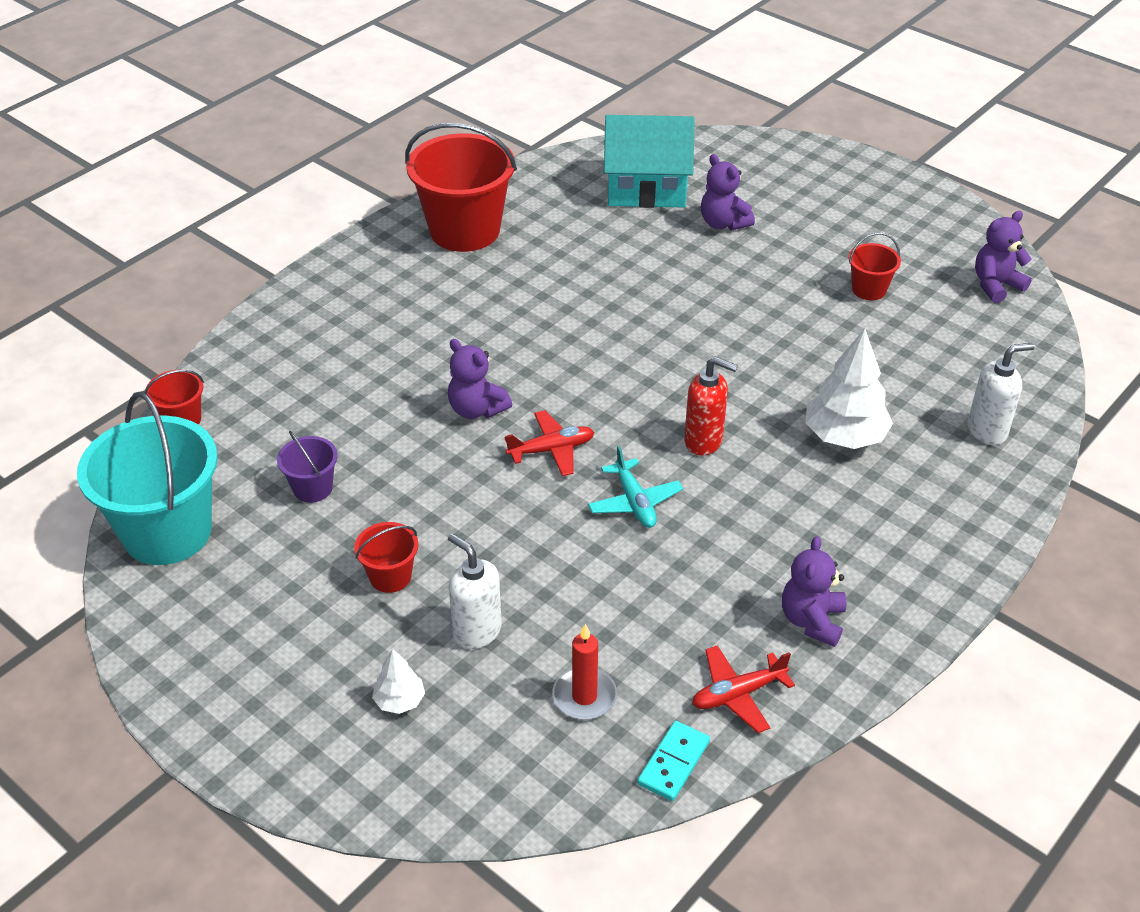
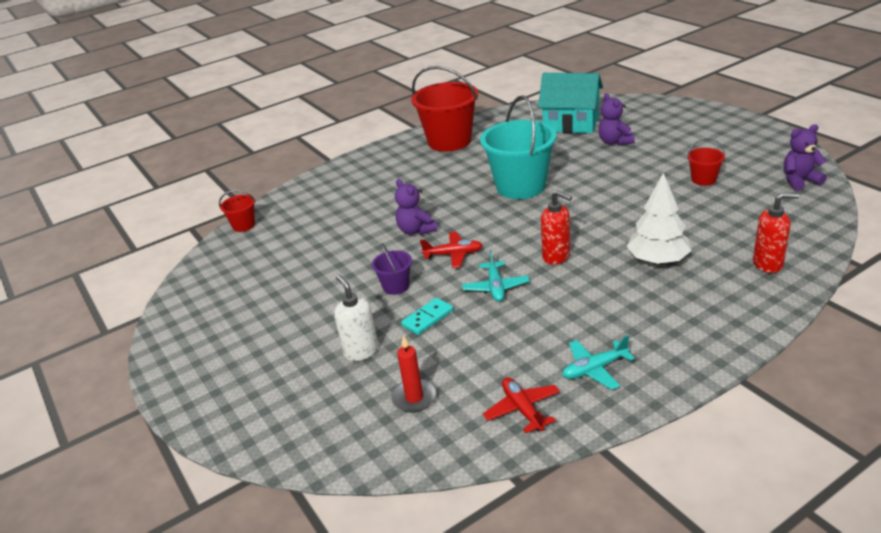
camera: 20 degrees right, 10 degrees down
turquoise bucket [77,391,218,565] -> turquoise bucket moved to [480,95,557,199]
purple bucket [277,431,338,503] -> purple bucket moved to [372,243,412,295]
red bucket [354,522,419,593] -> none
white tree [372,649,425,714] -> none
turquoise domino [637,721,710,801] -> turquoise domino moved to [401,298,453,335]
red plane [692,645,795,733] -> red plane turned 75 degrees clockwise [483,377,560,433]
purple teddy bear [782,536,847,647] -> turquoise plane [562,335,635,390]
white soap dispenser [968,343,1035,445] -> red soap dispenser [753,193,800,273]

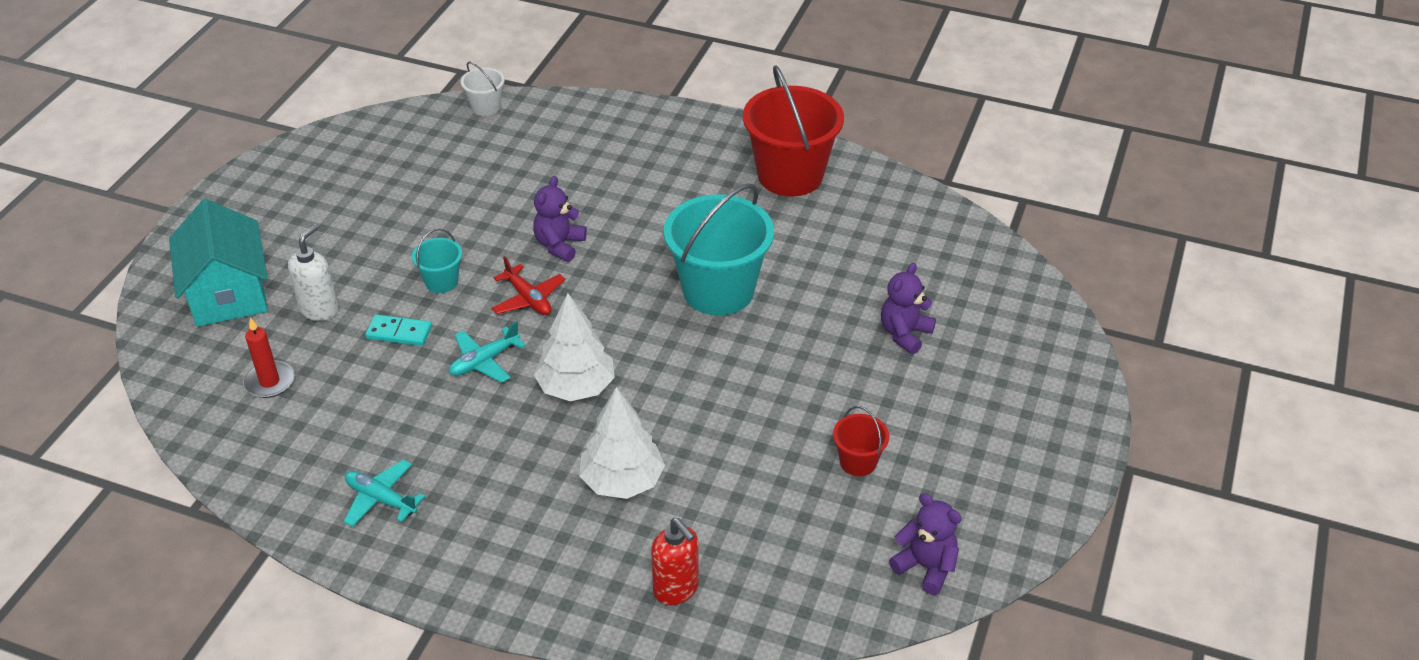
camera: 50 degrees right, 10 degrees up
red bucket [219,190,256,232] -> white bucket [461,61,505,116]
purple bucket [372,243,412,295] -> turquoise bucket [412,228,462,293]
red plane [483,377,560,433] -> none
turquoise house [538,73,603,133] -> turquoise house moved to [169,199,268,327]
red soap dispenser [541,190,572,265] -> white tree [534,293,615,401]

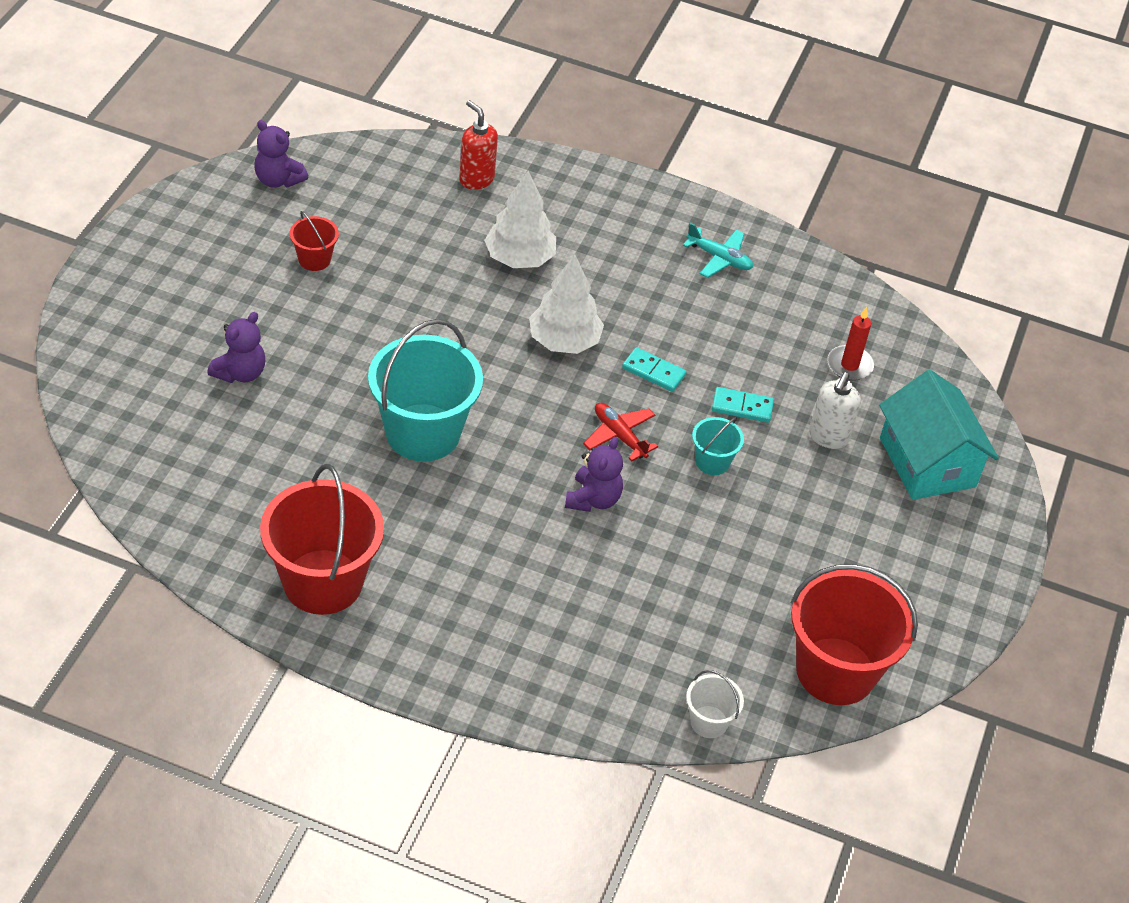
camera: 175 degrees right, 5 degrees up
turquoise plane [449,321,526,383] -> turquoise domino [622,347,686,392]
none -> red bucket [791,564,918,705]

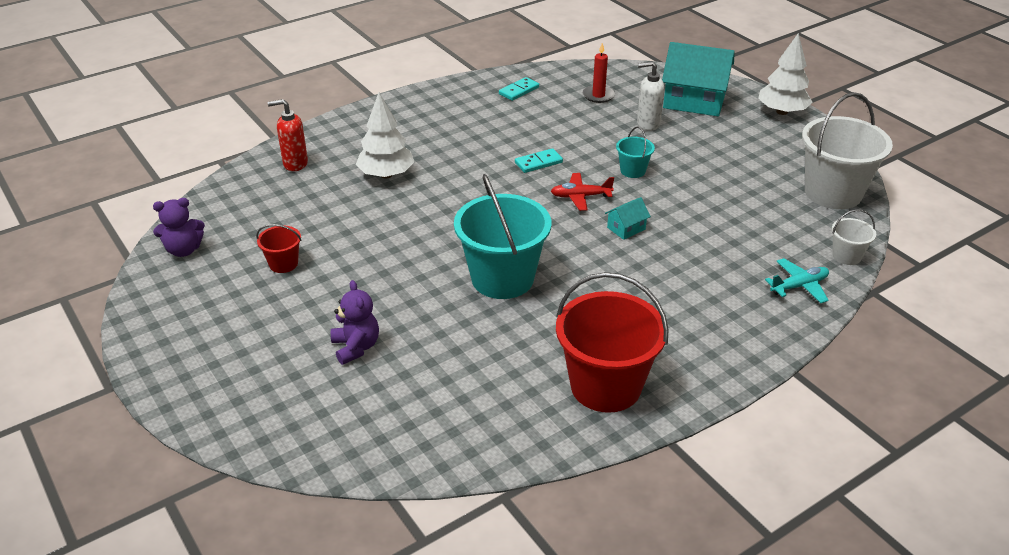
camera: 50 degrees left, 10 degrees down
white tree [529,255,604,354] -> white tree moved to [758,33,812,115]
purple teddy bear [565,437,623,512] -> turquoise house [605,197,651,240]
turquoise plane [683,223,753,278] -> turquoise plane moved to [765,258,829,303]
turquoise domino [712,387,774,423] -> turquoise domino moved to [499,77,539,101]
red bucket [791,564,918,705] -> white bucket [802,92,893,209]
white soap dispenser [809,372,861,449] -> white soap dispenser turned 120 degrees clockwise [637,61,665,131]

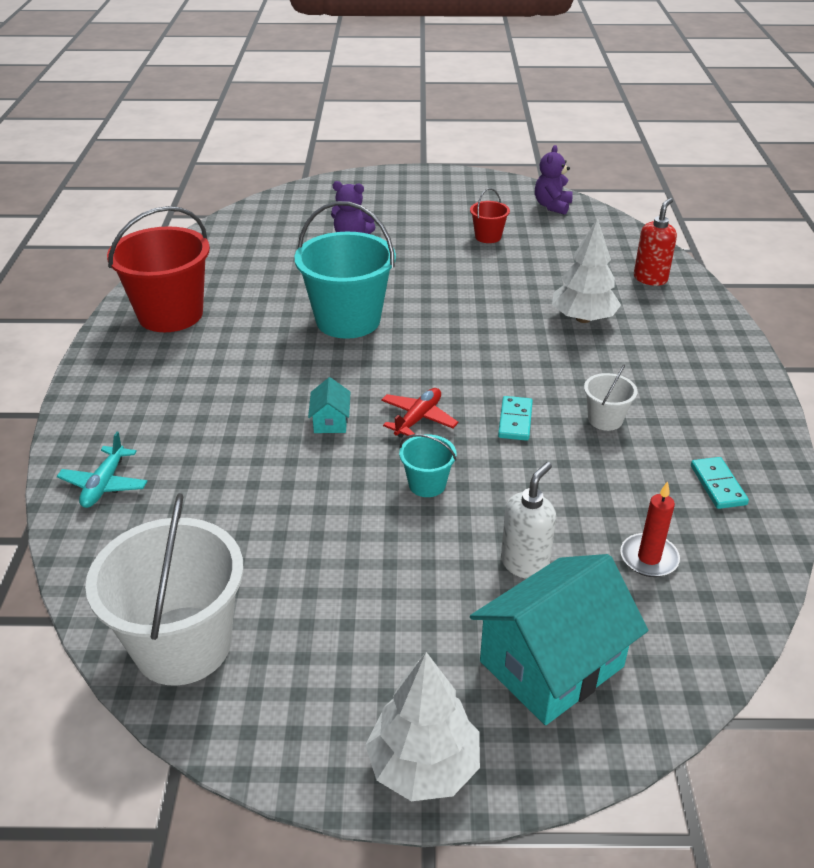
camera: 125 degrees right, 0 degrees up
white bucket [832,209,876,265] -> white bucket moved to [584,365,637,431]

